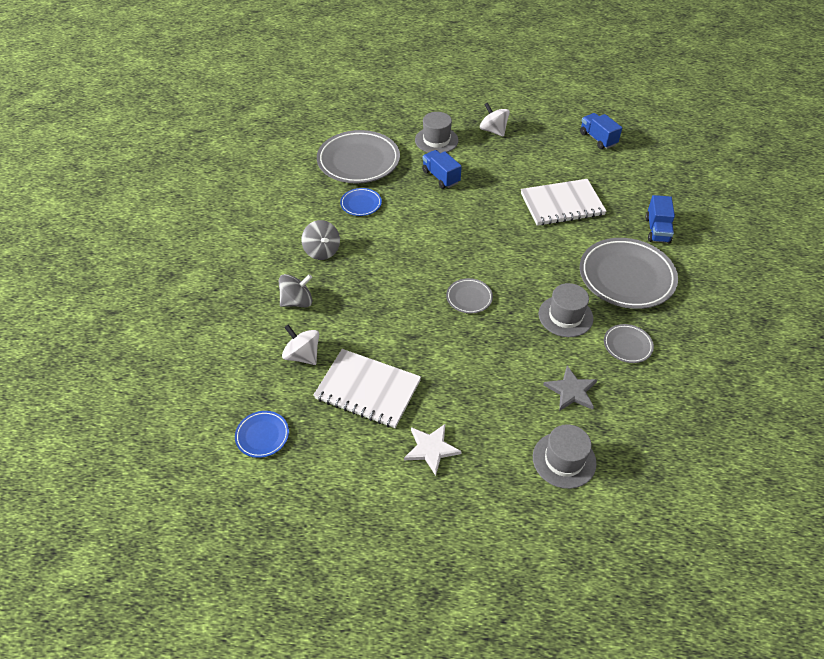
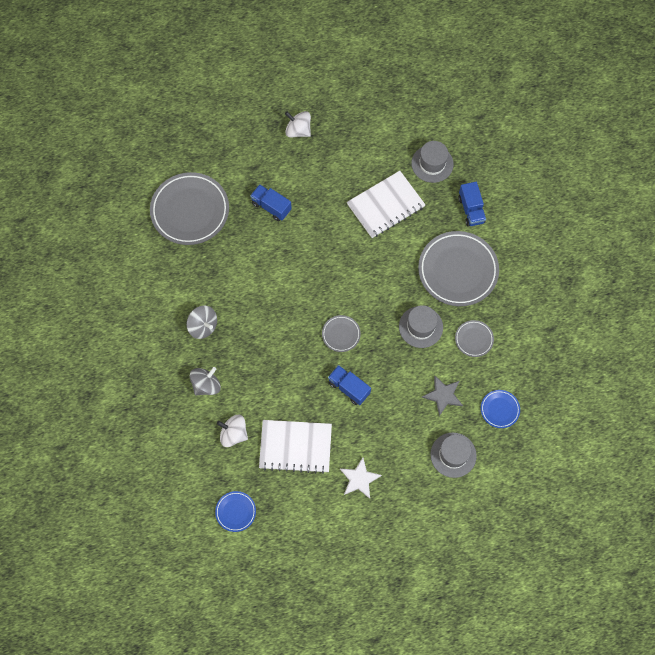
camera: 20 degrees left, 20 degrees up
blue plate [340,188,382,216] -> blue plate moved to [481,390,520,428]
grey hat [415,112,459,153] -> grey hat moved to [411,141,454,183]
blue truck [580,113,622,149] -> blue truck moved to [328,365,371,405]

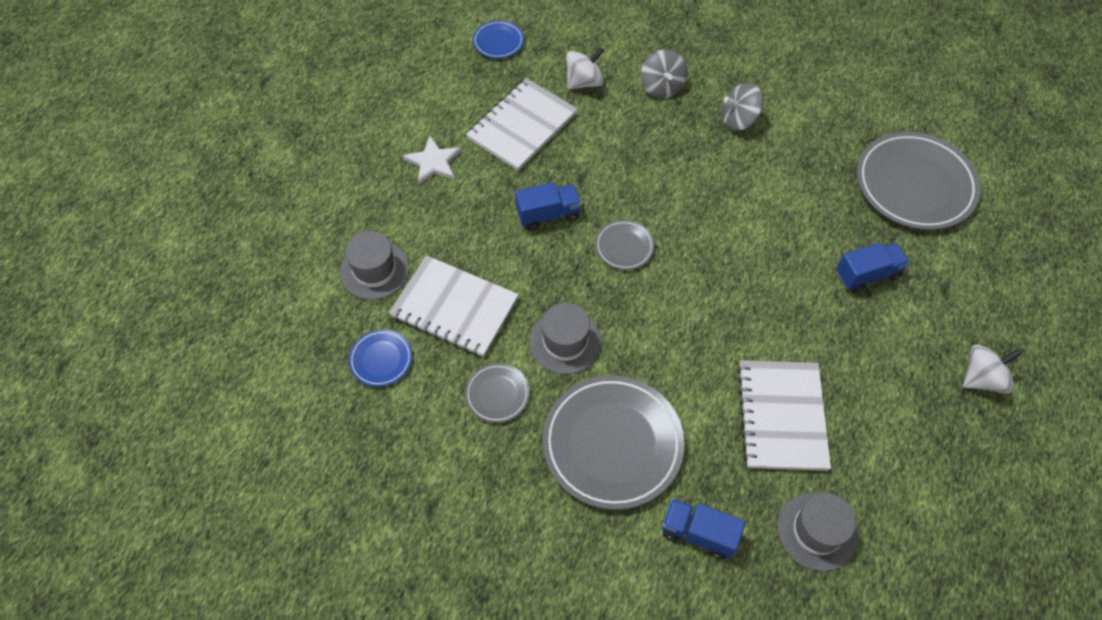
camera: 125 degrees right, 10 degrees down
grey star [422,375,463,416] -> white notebook [389,255,519,357]

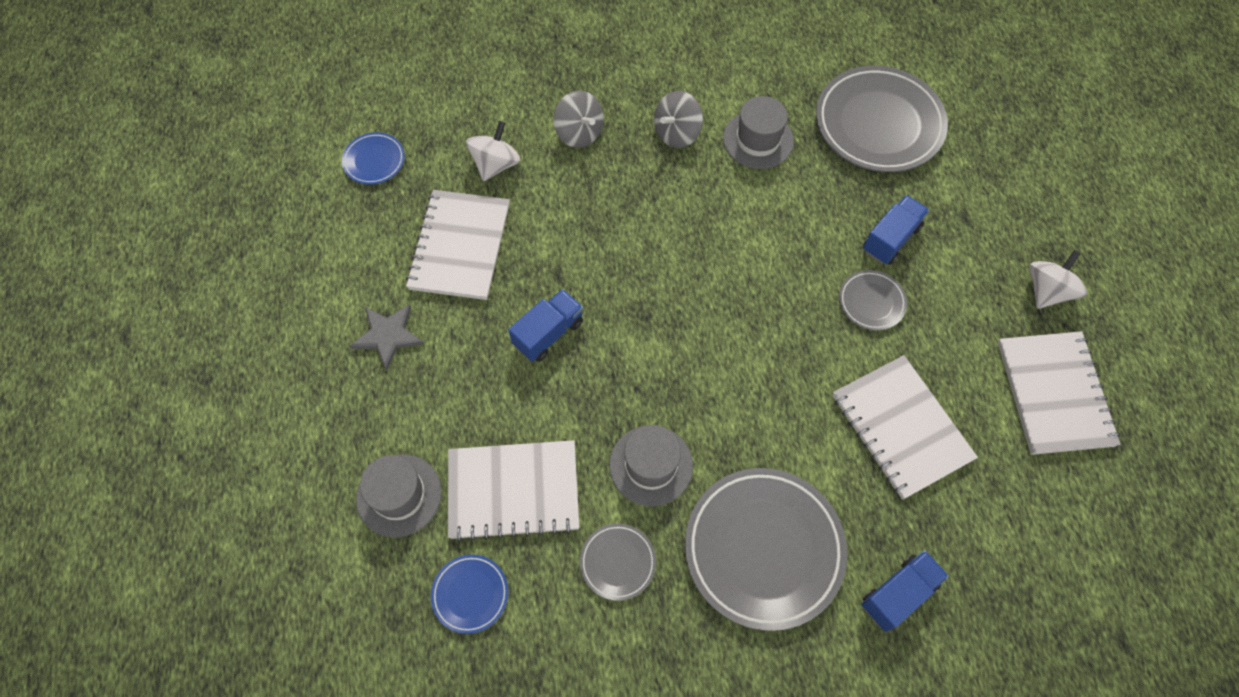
camera: 30 degrees left, 5 degrees up
white star [403,136,462,185] -> grey star [350,304,424,370]
grey plate [595,220,654,270] -> grey plate moved to [839,270,907,331]
blue truck [662,498,745,559] -> blue truck turned 150 degrees clockwise [862,550,949,632]
grey hat [777,492,858,571] -> grey hat moved to [723,96,794,169]
none -> white notebook [998,331,1120,455]

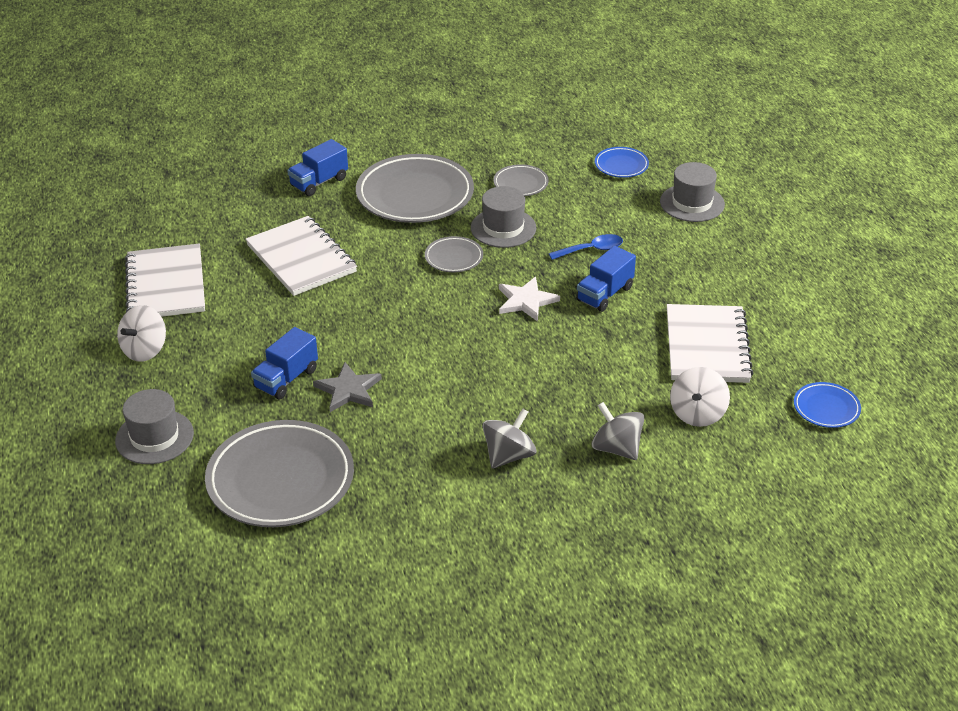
camera: 175 degrees right, 25 degrees down
grey star [350,304,424,370] -> grey star moved to [313,362,382,412]
white notebook [448,440,579,542] -> none
grey hat [723,96,794,169] -> grey hat moved to [115,389,194,464]
grey plate [839,270,907,331] -> grey plate moved to [425,236,483,272]
none -> white star [499,277,560,322]
none -> blue spoon [549,234,623,260]

